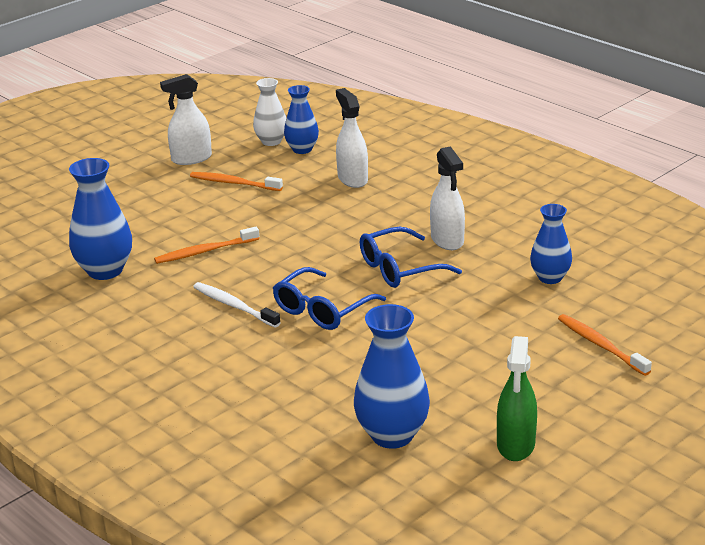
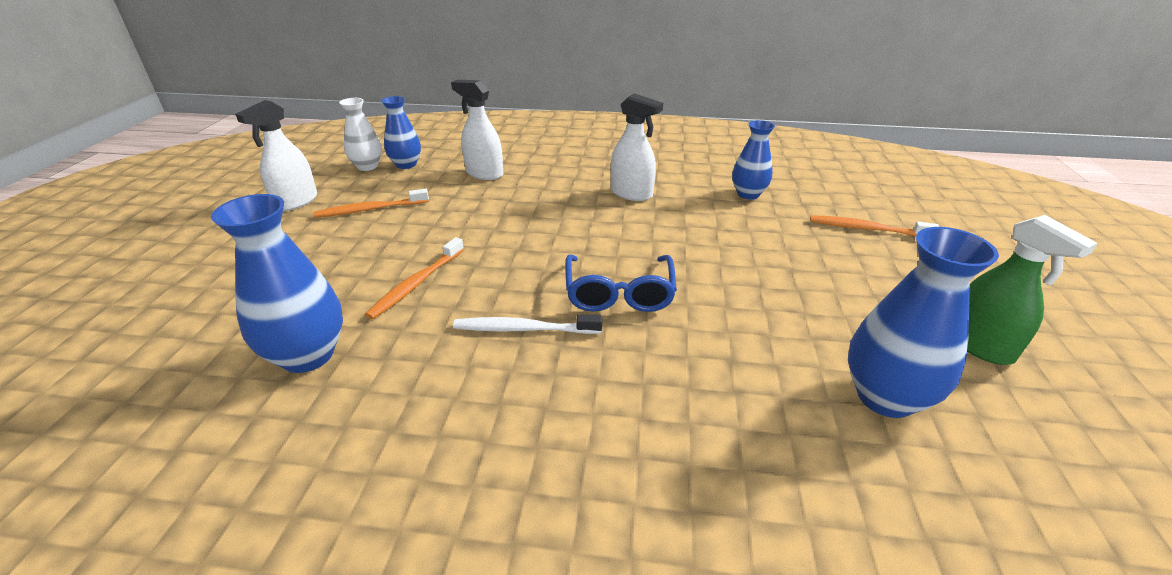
camera: 40 degrees left, 5 degrees up
blue glasses [360,227,462,288] -> none

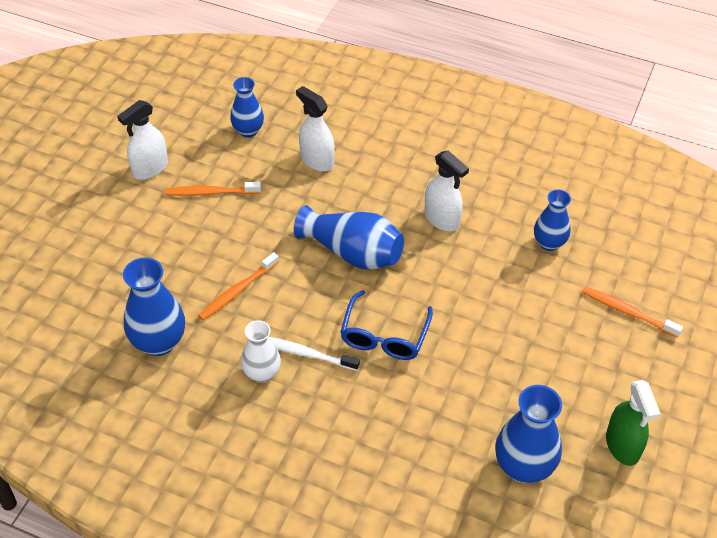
camera: 15 degrees right, 15 degrees up
white vase [339,98,382,171] -> white vase moved to [241,320,281,383]
none -> blue vase [294,205,404,270]

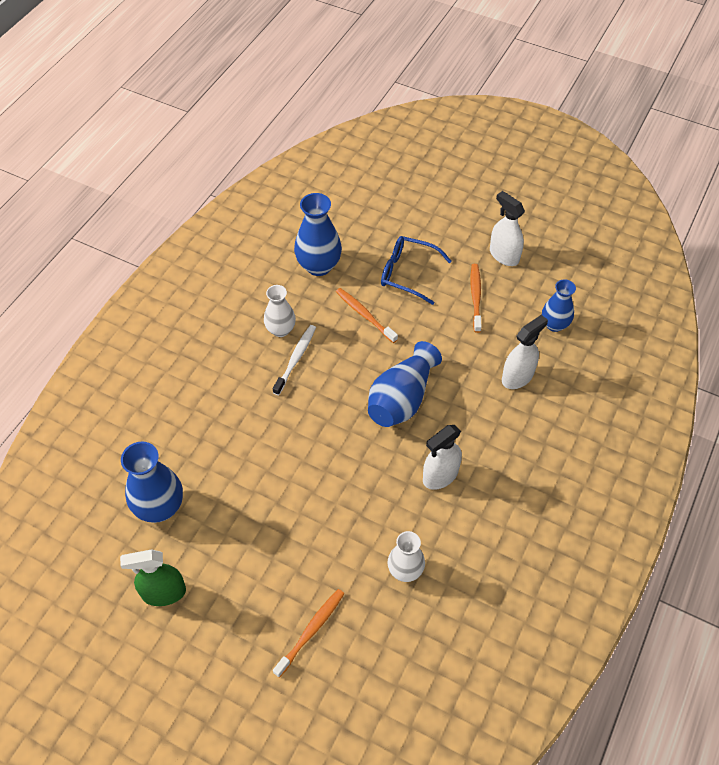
camera: 95 degrees right, 5 degrees up
blue glasses [340,290,433,360] -> blue glasses moved to [381,236,452,305]
blue vase [534,190,571,251] -> white vase [388,531,425,582]

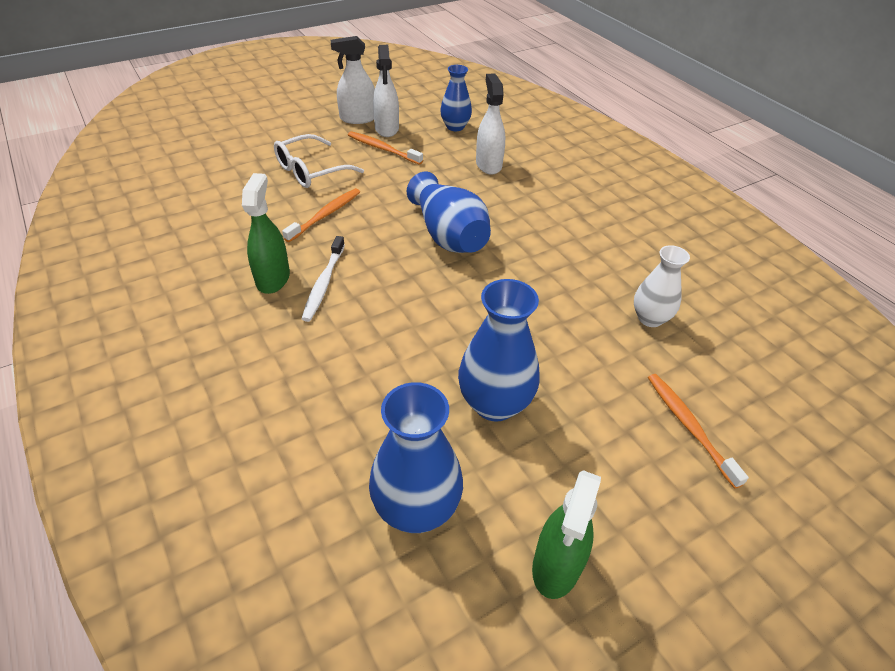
camera: 60 degrees left, 10 degrees down
white vase [264,285,296,337] -> green spray bottle [242,173,290,294]
white toothbrush [273,325,316,395] -> white toothbrush turned 135 degrees counterclockwise [302,236,345,322]
blue vase [294,193,342,276] -> blue vase moved to [458,279,539,422]
orange toothbrush [336,288,398,343] -> orange toothbrush turned 135 degrees clockwise [282,188,360,242]
blue glasses [381,236,452,305] -> white glasses [274,134,364,188]
white spray bottle [423,425,462,490] -> white spray bottle moved to [373,45,399,137]

